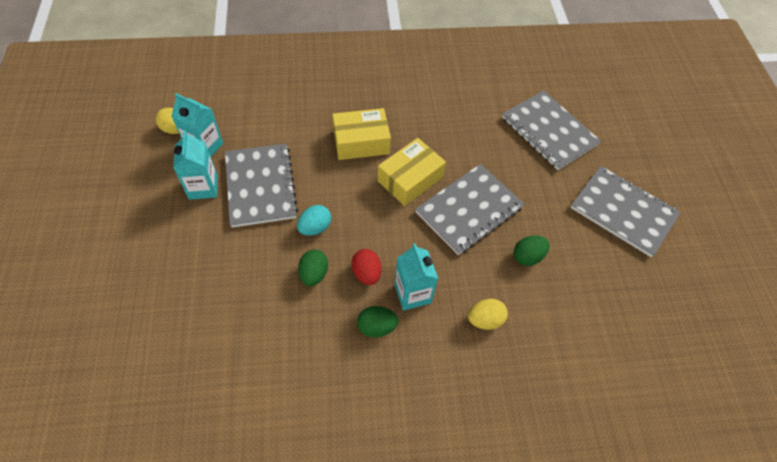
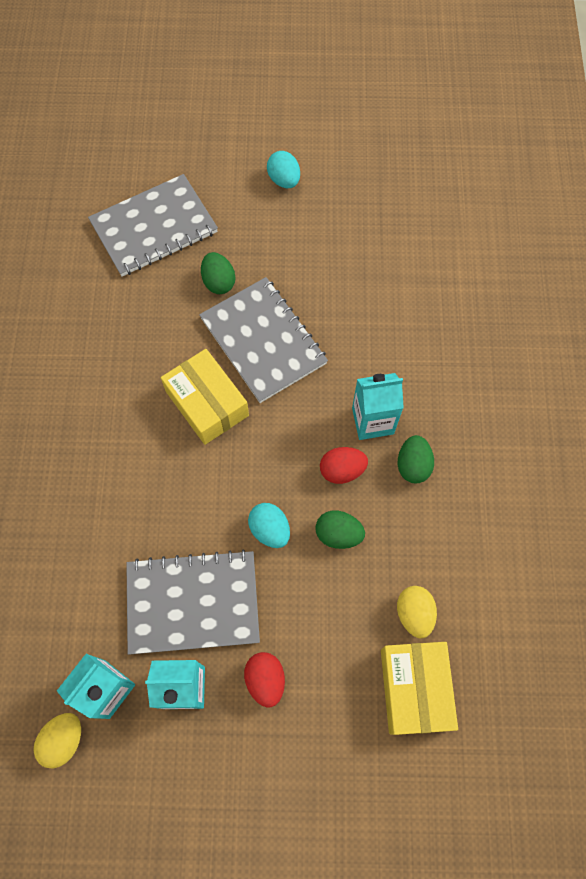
camera: 80 degrees left, 10 degrees up
yellow box [332,108,391,160] -> yellow box moved to [381,642,458,735]
yellow egg [468,299,508,330] -> yellow egg moved to [397,586,437,638]
green egg [514,235,550,266] -> green egg moved to [201,252,235,294]
grey notebook [570,166,681,257] -> turquoise egg [267,151,300,188]
none -> red egg [244,652,285,708]

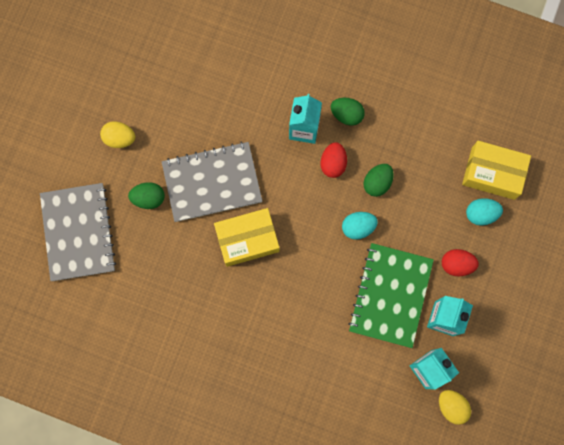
camera: 70 degrees left, 10 degrees up
grey notebook [126,549,260,655] -> green notebook [348,243,434,348]
turquoise egg [267,151,300,188] -> turquoise egg moved to [466,198,503,226]
yellow egg [397,586,437,638] -> yellow egg moved to [100,121,135,148]

